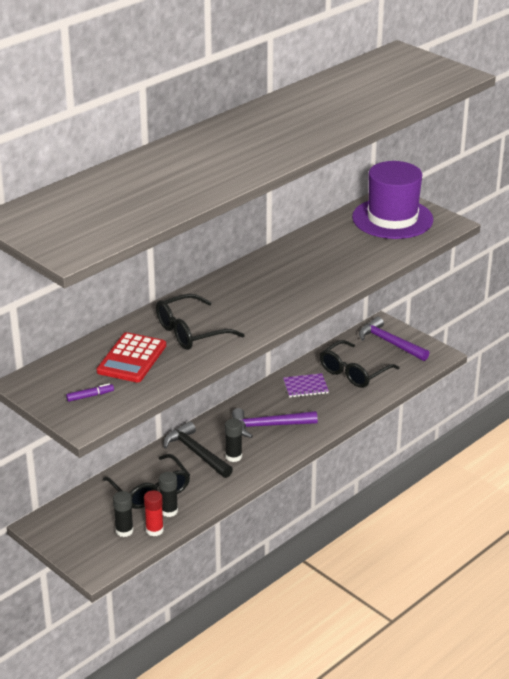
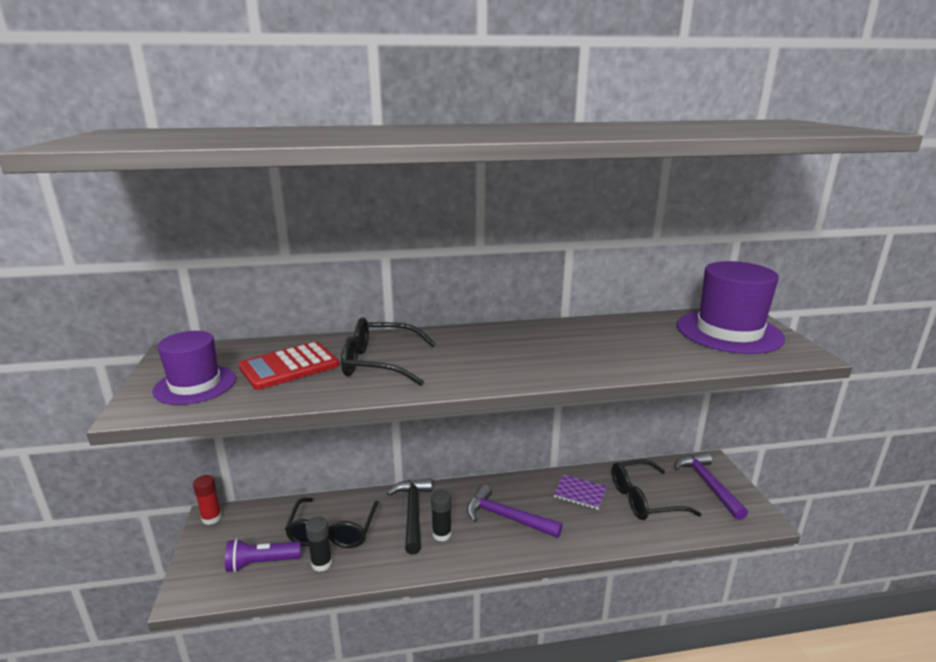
camera: 35 degrees right, 10 degrees down
purple marker [66,383,114,402] -> purple hat [153,331,236,405]
black glue stick [113,491,133,537] -> purple flashlight [225,539,301,572]
red glue stick [144,490,164,536] -> red glue stick moved to [193,475,222,525]

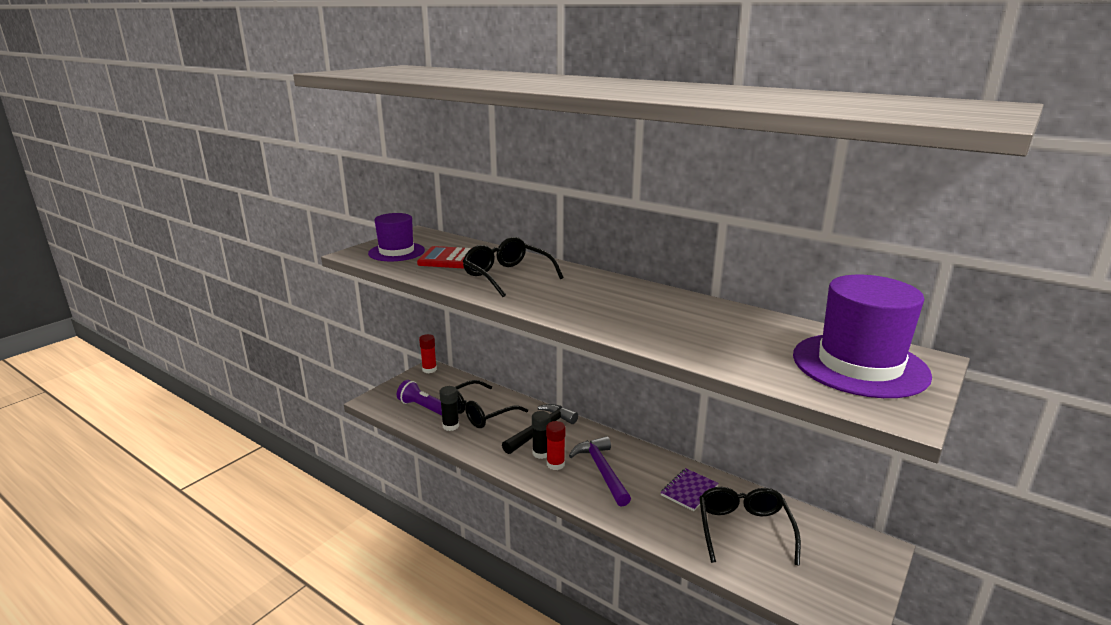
camera: 45 degrees right, 0 degrees up
purple notebook [554,474,607,510] -> purple notebook turned 60 degrees clockwise [660,468,718,511]
black glasses [612,460,701,520] -> black glasses turned 60 degrees clockwise [699,487,801,565]
purple hammer [675,452,748,520] -> none
none -> red glue stick [546,421,565,470]

